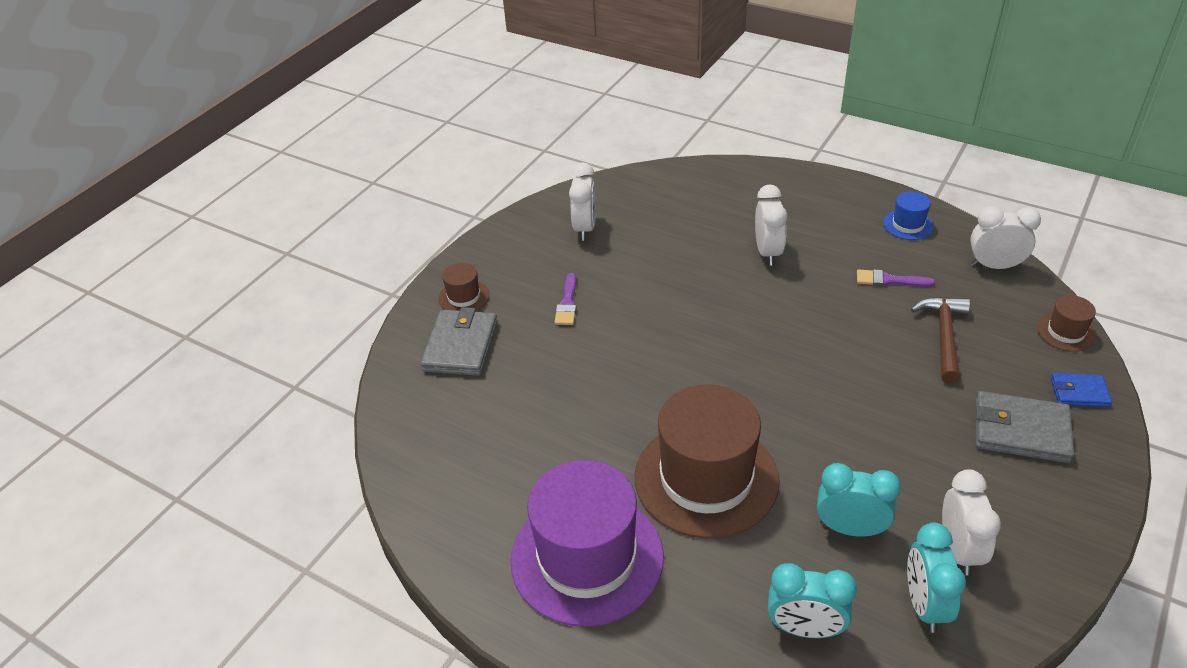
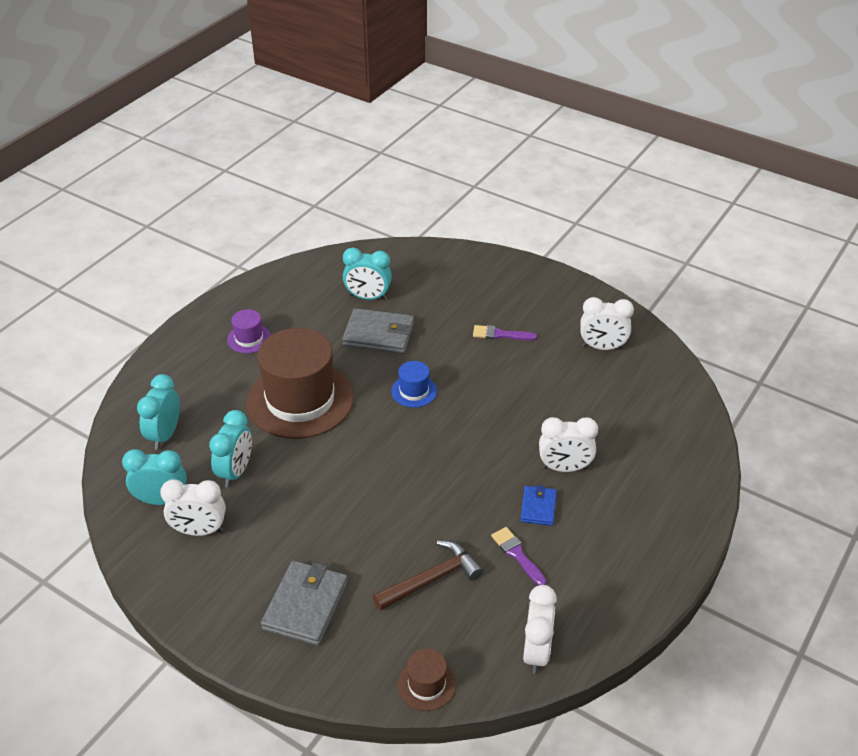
camera: 90 degrees right, 0 degrees up
grey wallet [420,307,498,376] -> grey wallet moved to [342,308,414,354]
brown hat [438,263,489,311] -> none
purple hat [511,460,664,627] -> purple hat [227,309,271,353], size x0.43
purple brush [857,269,936,287] -> purple brush turned 45 degrees counterclockwise [491,527,547,585]
blue hat [883,191,934,240] -> blue hat moved to [391,361,437,408]
brown hammer [911,297,970,384] -> brown hammer turned 45 degrees counterclockwise [373,541,483,611]
blue wallet [1051,373,1112,407] -> blue wallet moved to [520,485,557,526]
none -> turquoise clock [343,248,392,300]

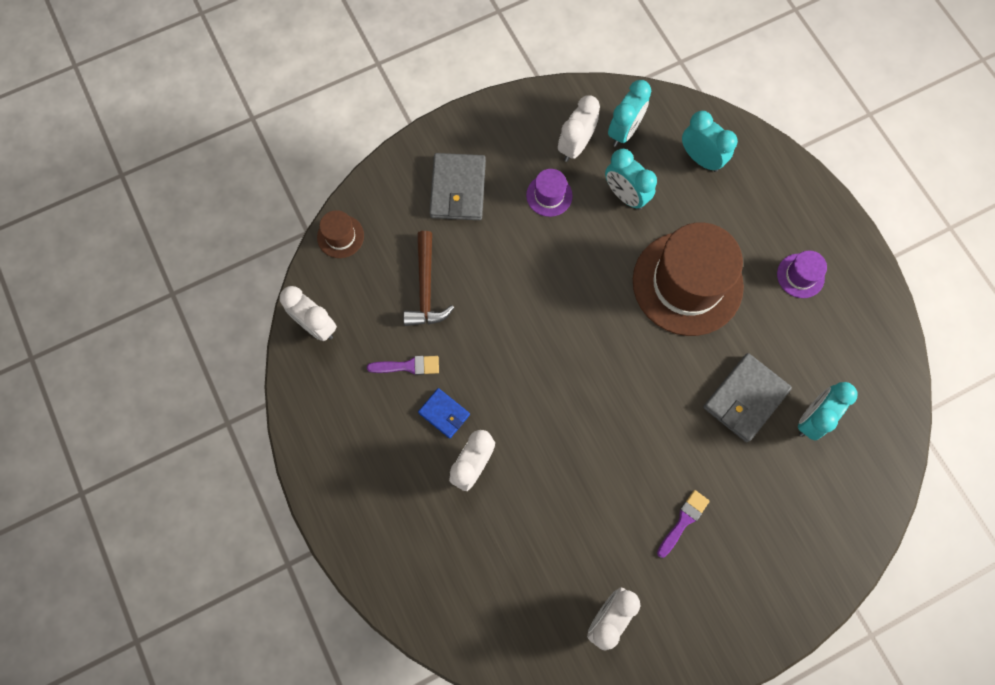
camera: 120 degrees right, 30 degrees up
grey wallet [261,561,348,646] -> grey wallet turned 45 degrees clockwise [429,153,486,220]
blue hat [391,361,437,408] -> none
none -> purple hat [526,169,573,217]

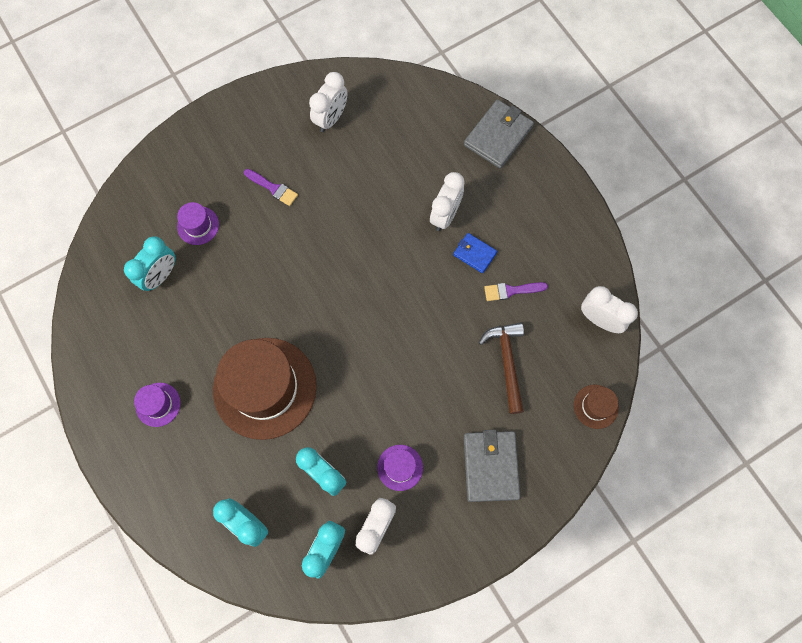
camera: 175 degrees right, 0 degrees up
purple brush [657,490,710,558] -> purple brush turned 90 degrees counterclockwise [244,169,298,206]
grey wallet [703,353,792,442] -> grey wallet moved to [464,100,534,169]
none -> purple hat [177,202,219,245]

